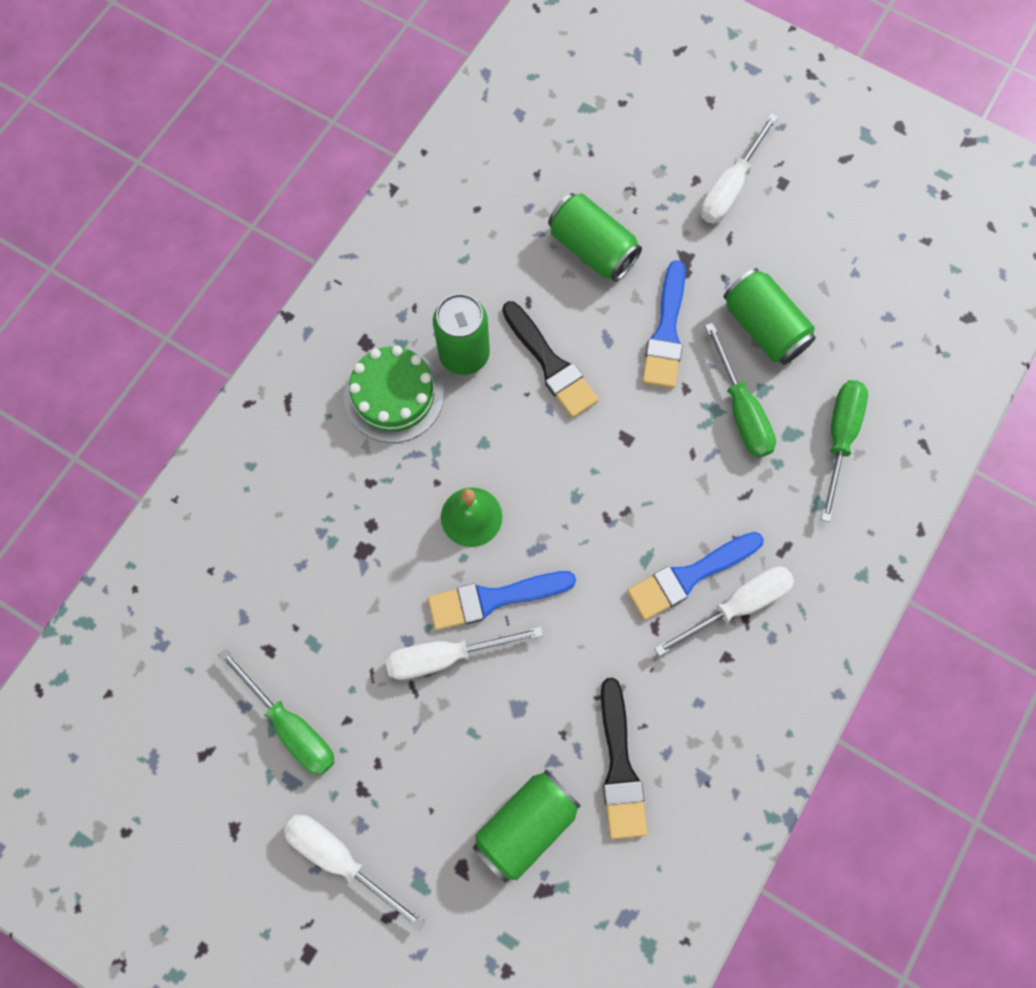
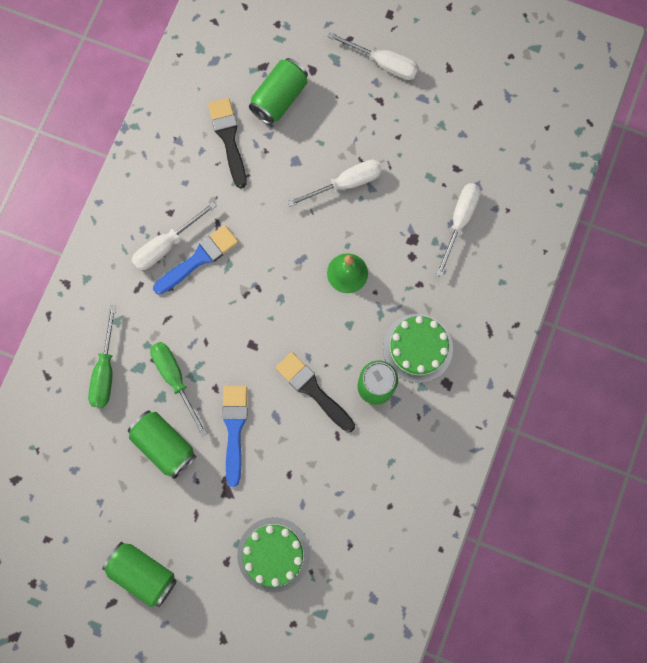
camera: 170 degrees right, 5 degrees up
green screwdriver [218,649,335,775] -> none
blue brush [428,571,576,630] -> none
green can [548,193,642,282] -> green can moved to [102,542,177,607]
white screwdriver [701,114,778,224] -> white screwdriver moved to [436,183,481,277]
none -> green cake [237,517,310,592]

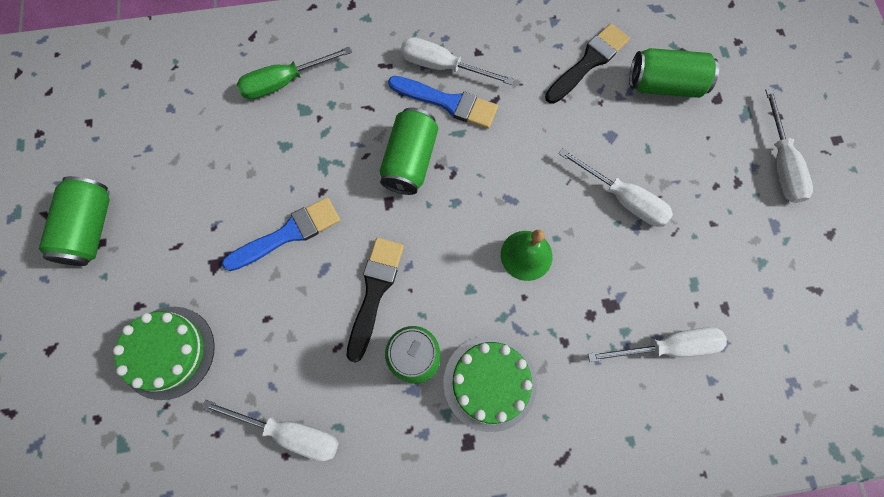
camera: 60 degrees right, 5 degrees down
green can [128,410,196,479] -> green can moved to [380,107,438,195]
green screwdriver [150,342,208,436] -> none
none -> white screwdriver [202,400,339,461]

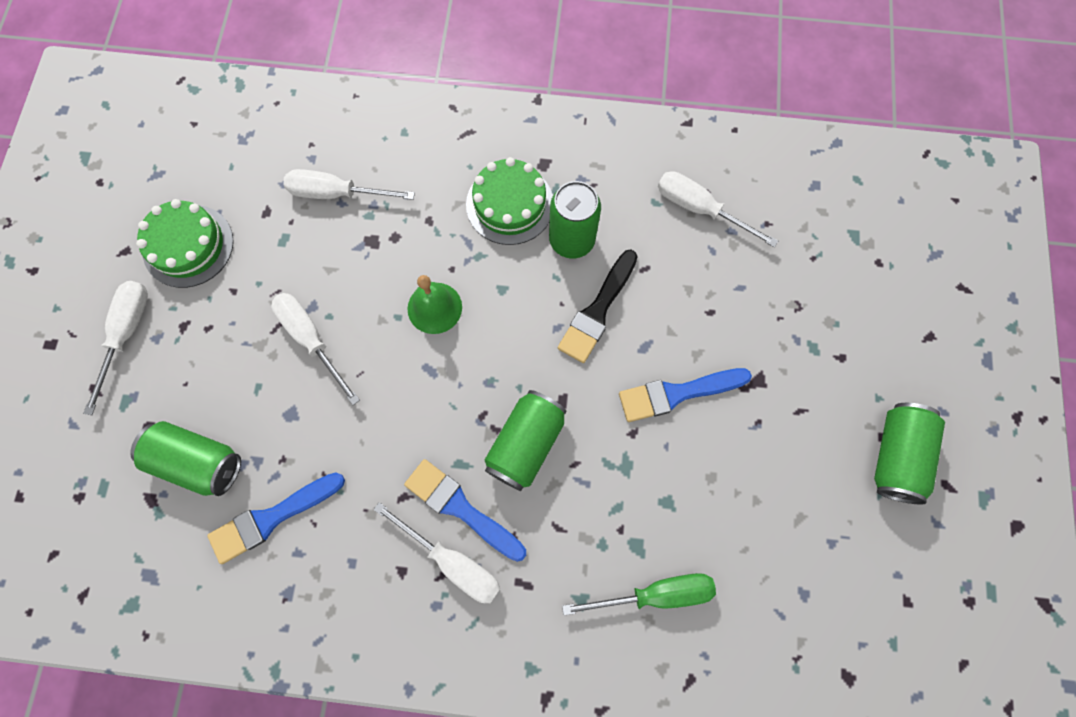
camera: 165 degrees left, 0 degrees up
green cake [113,307,215,400] -> green cake moved to [136,199,234,288]
black brush [545,23,630,104] -> blue brush [207,472,345,564]

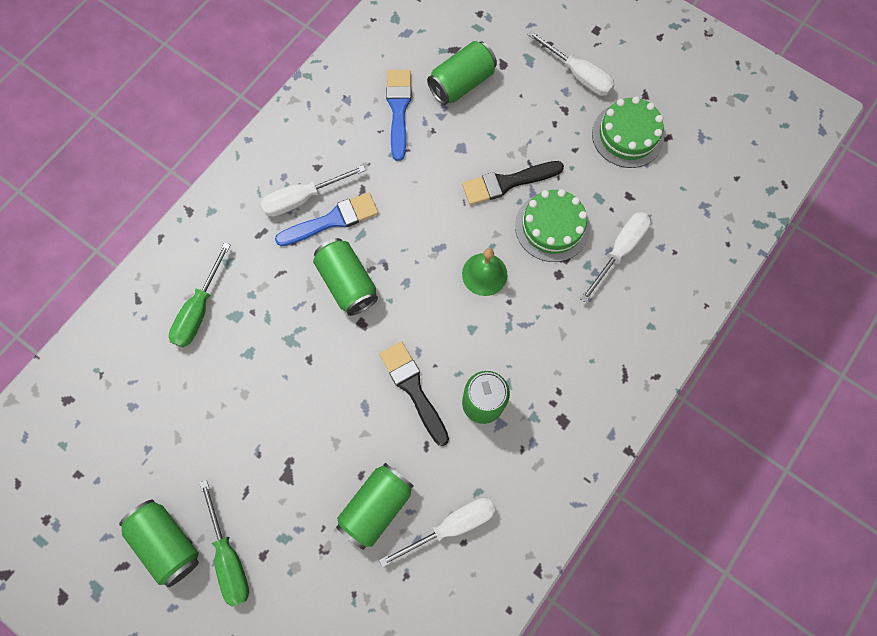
camera: 120 degrees right, 0 degrees up
white screwdriver [271,293,360,405] -> black brush [462,161,564,205]
green cake [466,157,553,245] -> green cake moved to [515,189,590,262]
blue brush [619,368,752,422] -> none
none -> green screwdriver [200,480,249,607]
none -> green can [336,463,414,550]

